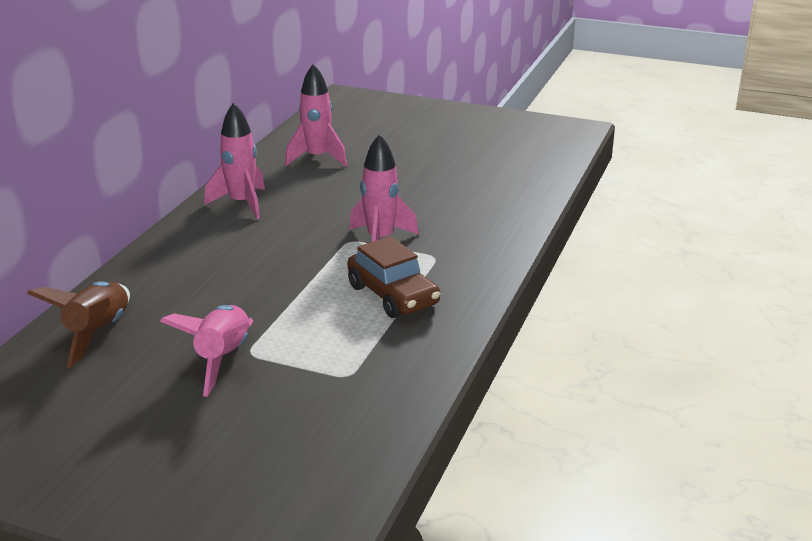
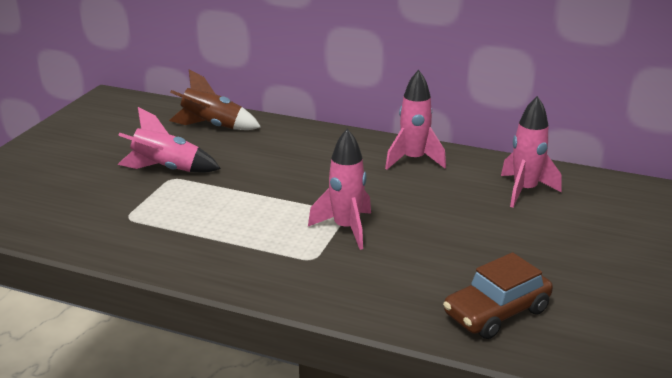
camera: 90 degrees right, 0 degrees up
brown car [347,236,440,318] -> brown car moved to [443,252,553,339]

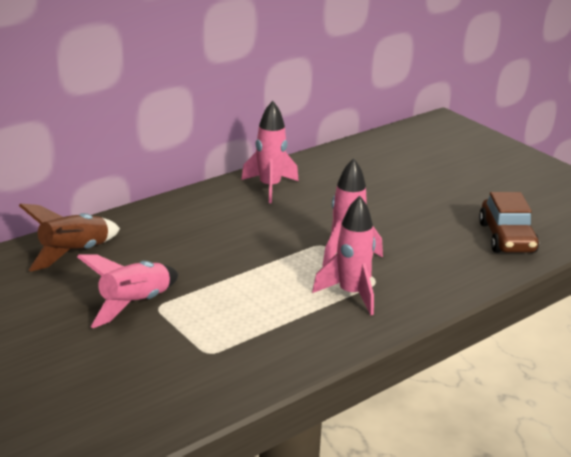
camera: 60 degrees left, 0 degrees up
pink rocket [501,96,562,207] -> pink rocket moved to [312,196,376,315]

